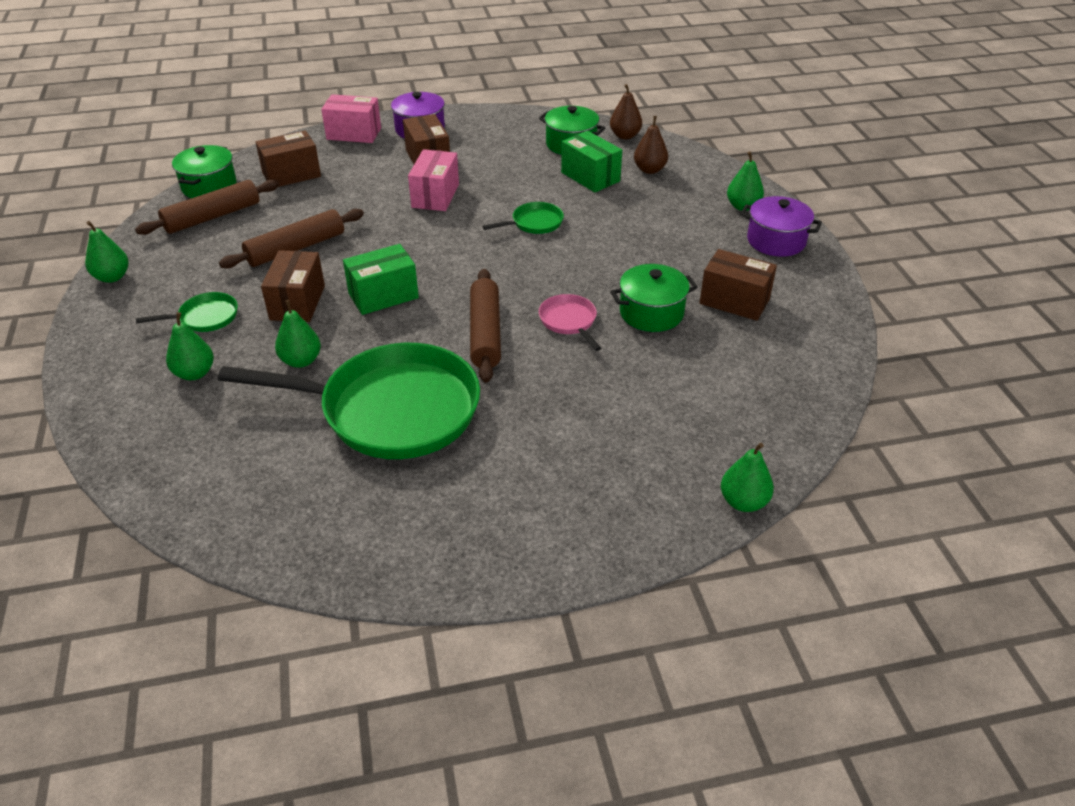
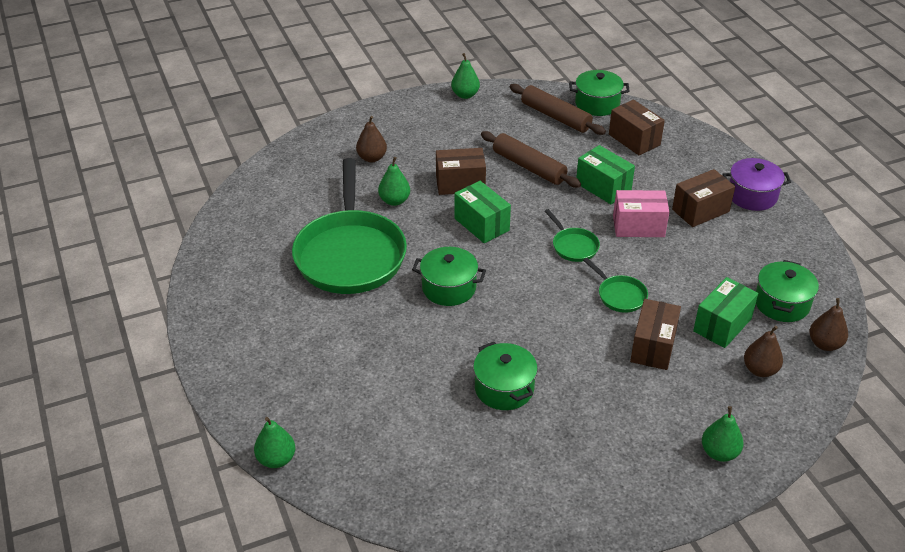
camera: 80 degrees right, 0 degrees up
green pan [136,292,238,332] -> green pan moved to [545,209,600,262]
green pear [166,312,214,380] -> brown pear [356,116,387,162]
pink box [321,94,381,143] -> none
brown rolling pin [470,269,501,383] -> green pot [412,247,486,306]
pink pan [539,294,601,351] -> none
brown box [700,249,777,321] -> brown box moved to [630,299,681,370]
purple pot [740,196,822,257] -> none
none -> green box [576,145,635,204]

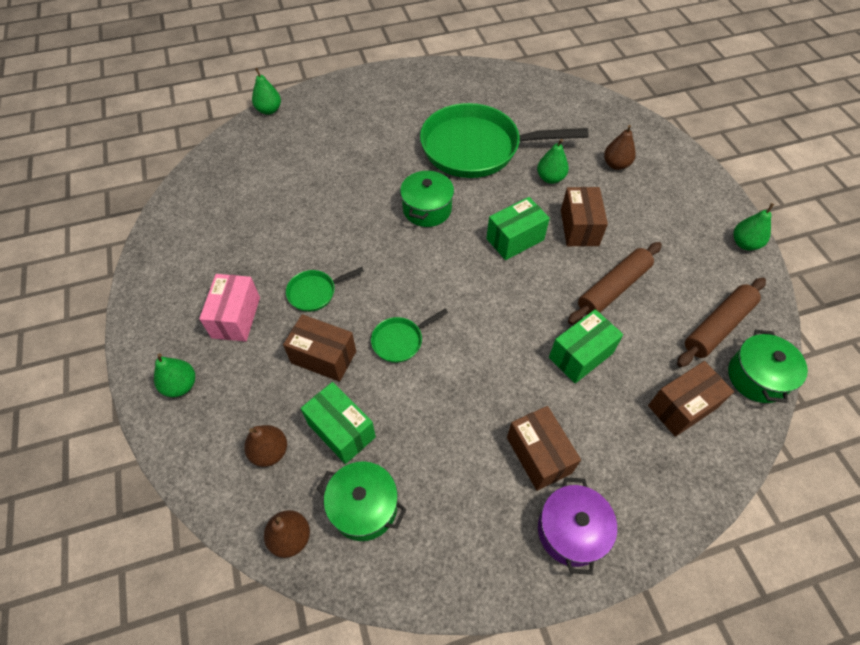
camera: 95 degrees right, 15 degrees up
green pot [473,342,538,410] -> none
green pan [545,209,600,262] -> green pan moved to [286,267,364,312]
pink box [613,190,669,237] -> pink box moved to [199,274,260,342]

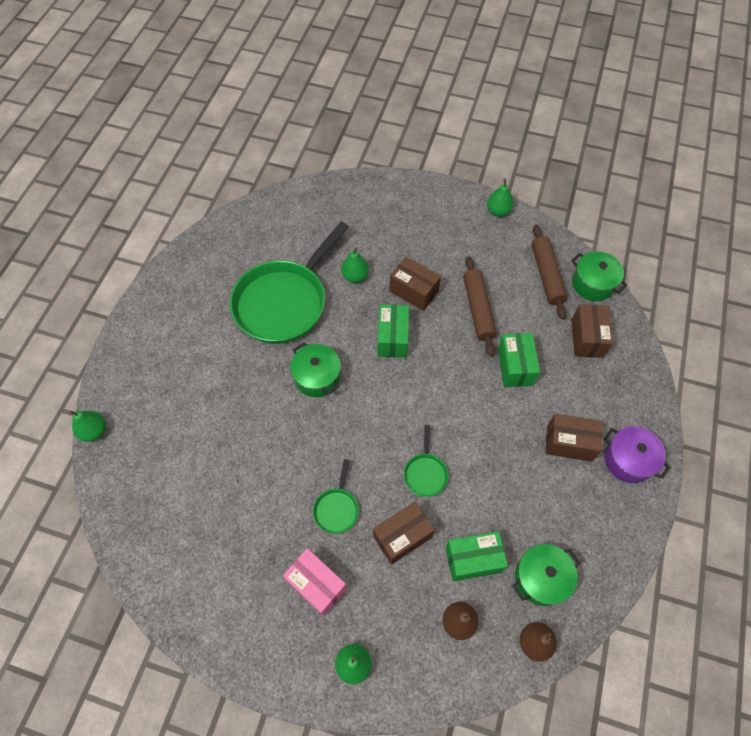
camera: 55 degrees left, 5 degrees up
brown pear [604,125,636,170] -> none

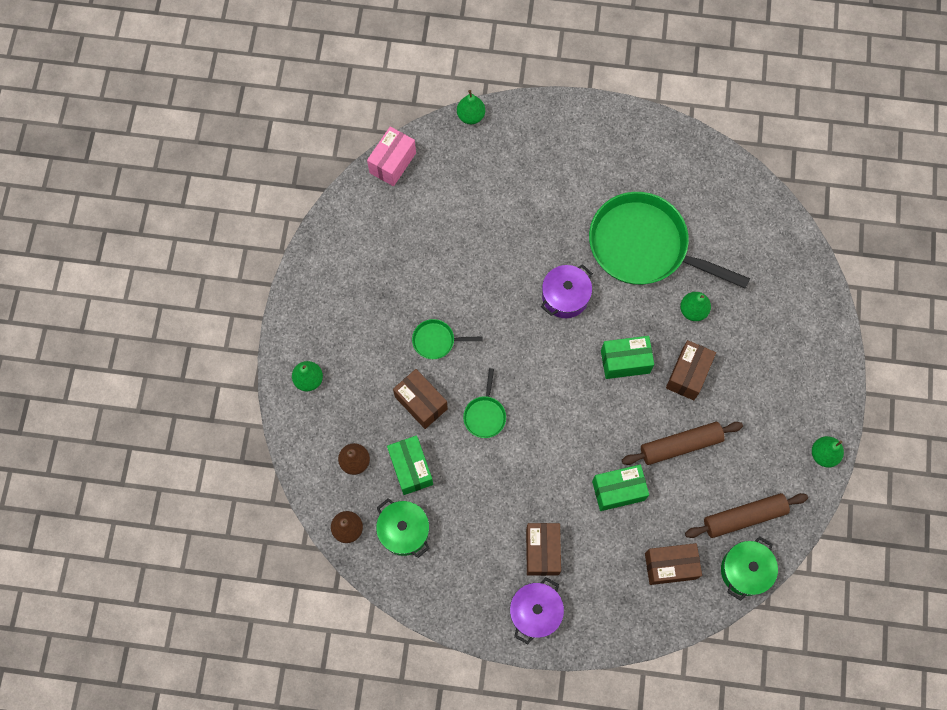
camera: 80 degrees right, 10 degrees up
pink box [283,548,347,616] -> pink box moved to [367,127,416,186]
green pot [290,342,341,397] -> purple pot [541,264,593,318]
green pan [404,425,448,497] -> green pan turned 75 degrees counterclockwise [463,368,506,438]

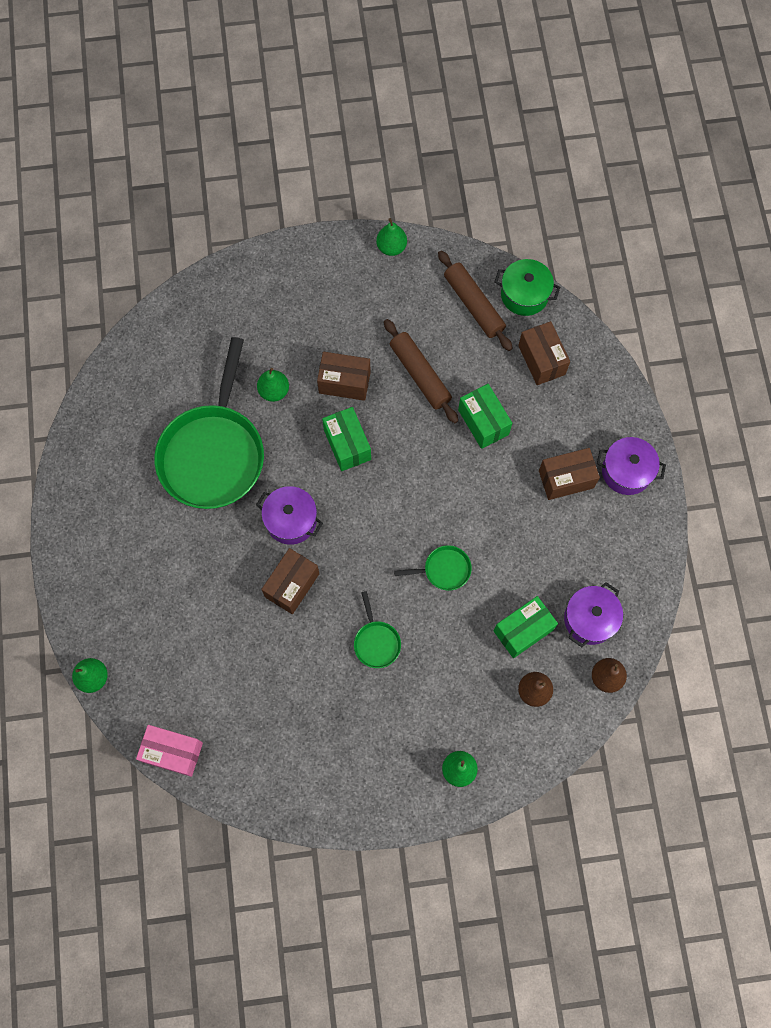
camera: 105 degrees left, 0 degrees up
green pot [376,498,430,558] -> purple pot [564,582,623,647]
brown box [393,369,448,429] -> brown box moved to [261,548,319,614]

